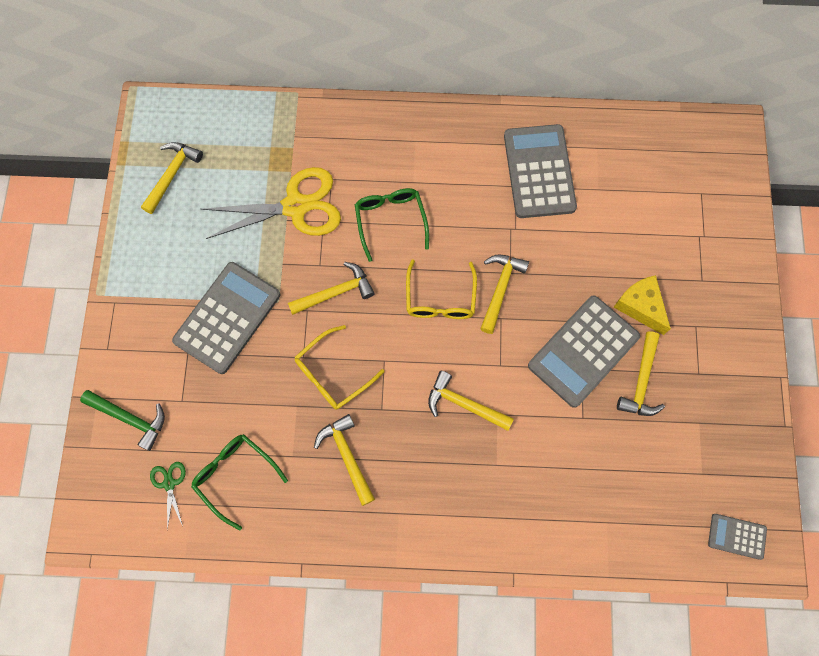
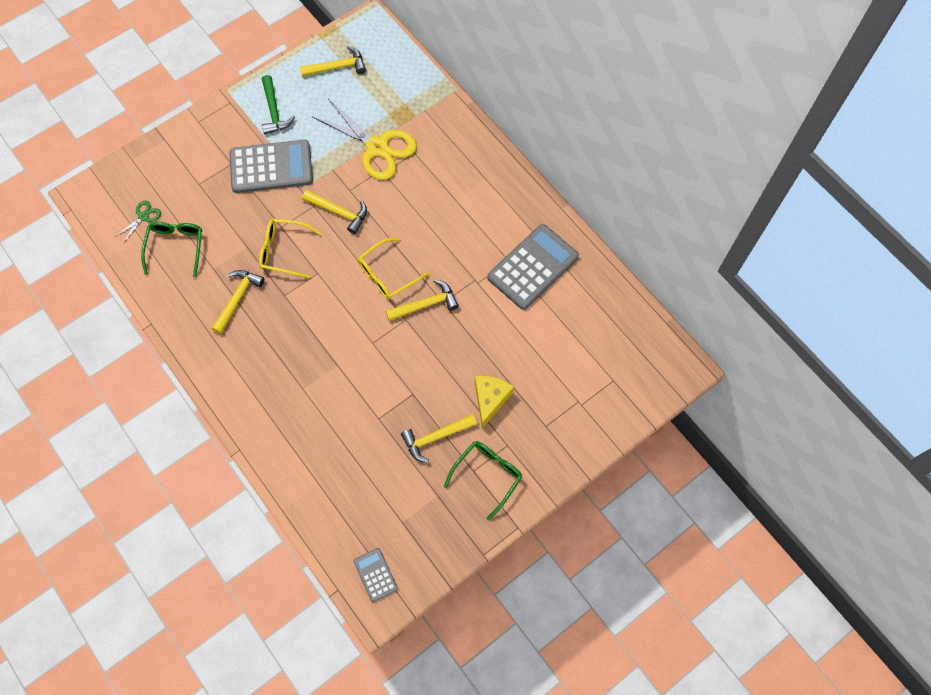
camera: 50 degrees right, 5 degrees down
green hammer [80,390,165,451] -> green hammer moved to [262,75,295,134]
green glasses [355,188,429,262] -> green glasses moved to [444,441,522,520]
yellow hammer [428,371,514,431] -> none
grey calculator [528,295,640,408] -> none

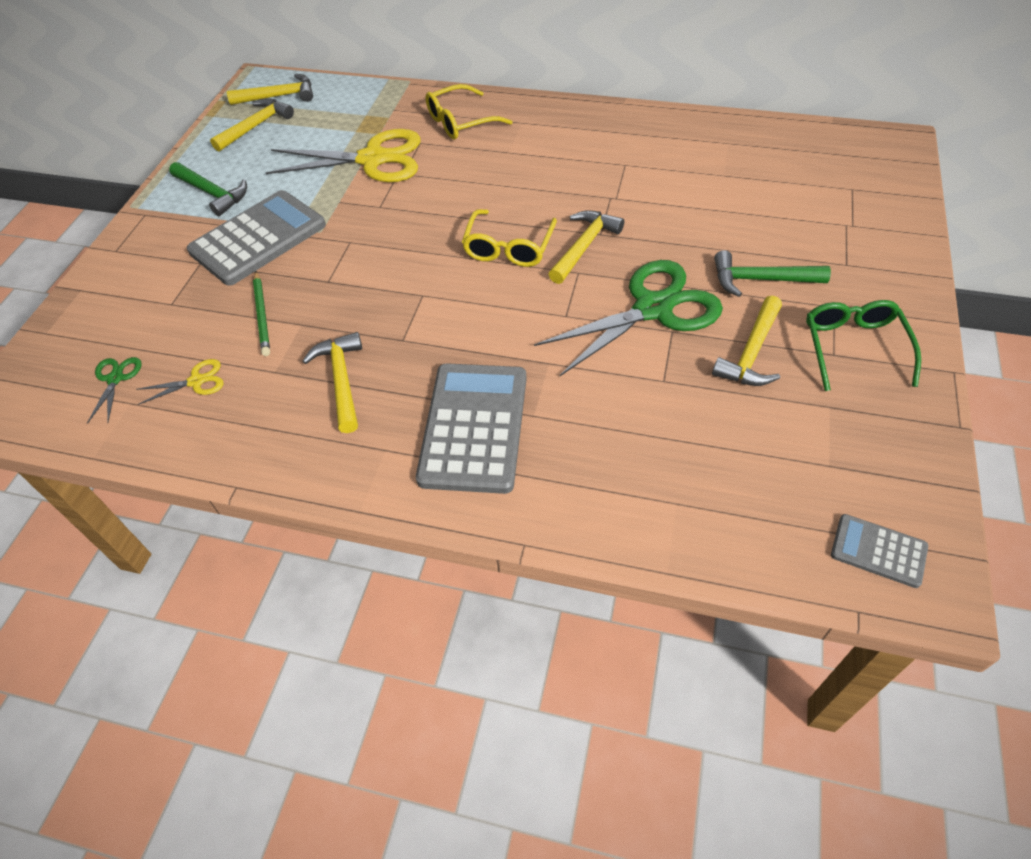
camera: 35 degrees left, 15 degrees down
green glasses [141,222,202,277] -> yellow scissors [136,359,224,405]
yellow glasses [259,219,321,278] -> yellow glasses moved to [425,84,513,140]
yellow hammer [302,190,367,234] -> yellow hammer moved to [227,74,313,105]
yellow cheese [475,376,514,428] -> green hammer [714,250,831,297]
grey calculator [487,224,579,310] -> grey calculator moved to [416,363,527,494]
none -> green pencil [253,271,270,356]
none -> green scissors [534,260,723,377]

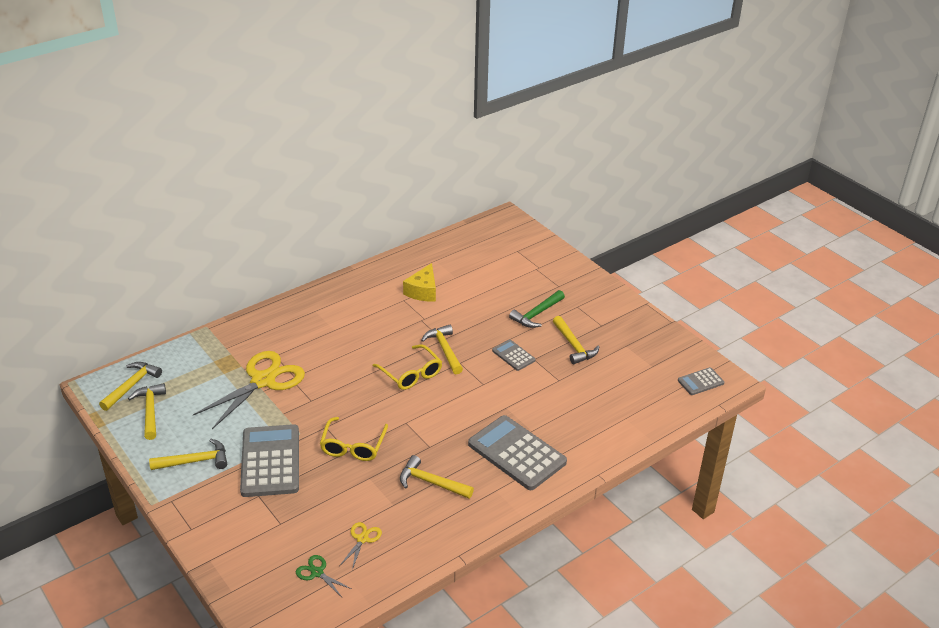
camera: 55 degrees left, 15 degrees down
green hammer [169,162,247,216] -> yellow hammer [149,439,227,470]
green pencil [253,271,270,356] -> none
yellow glasses [425,84,513,140] -> yellow glasses moved to [320,417,388,461]
green scissors [534,260,723,377] -> grey calculator [492,339,535,371]
green glasses [806,300,921,391] -> none
none -> yellow cheese [403,263,436,301]

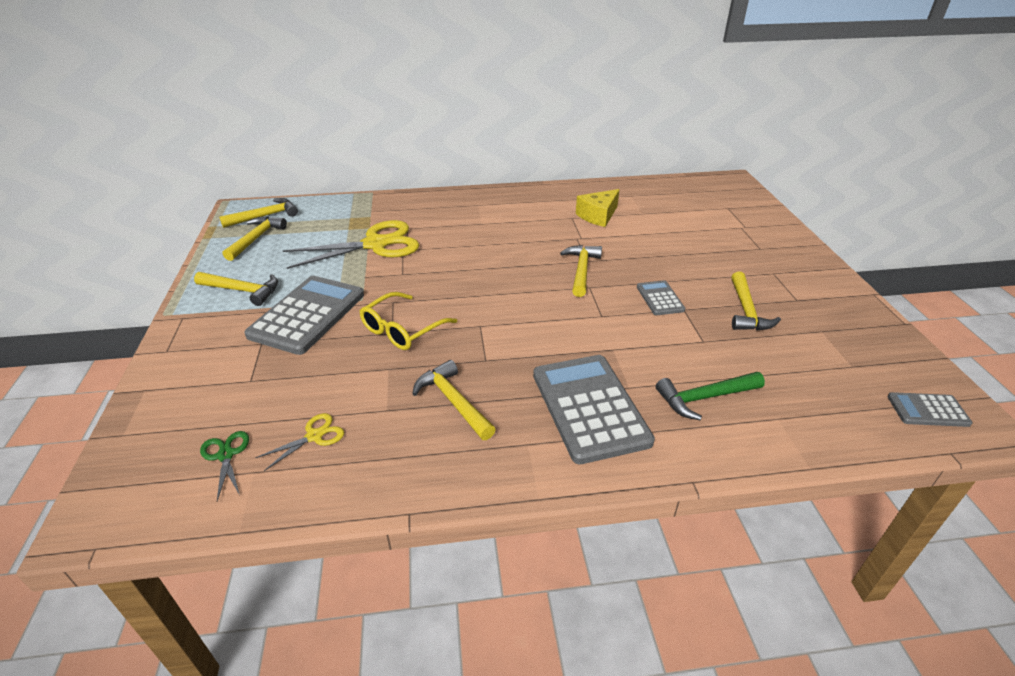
camera: 30 degrees right, 0 degrees up
yellow glasses [373,344,442,390] -> none
green hammer [509,290,565,328] -> green hammer moved to [656,372,765,420]

